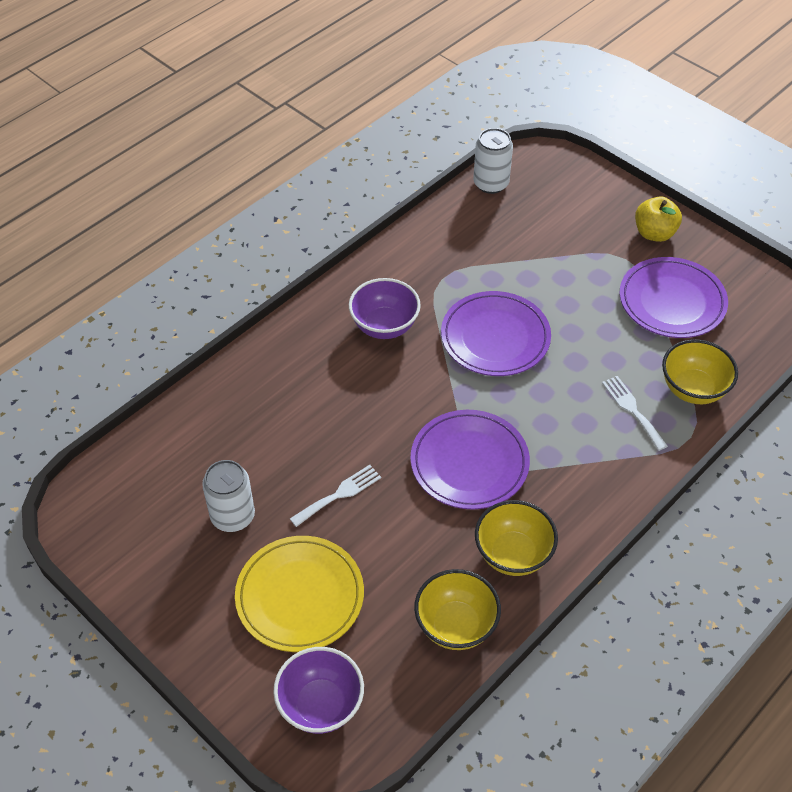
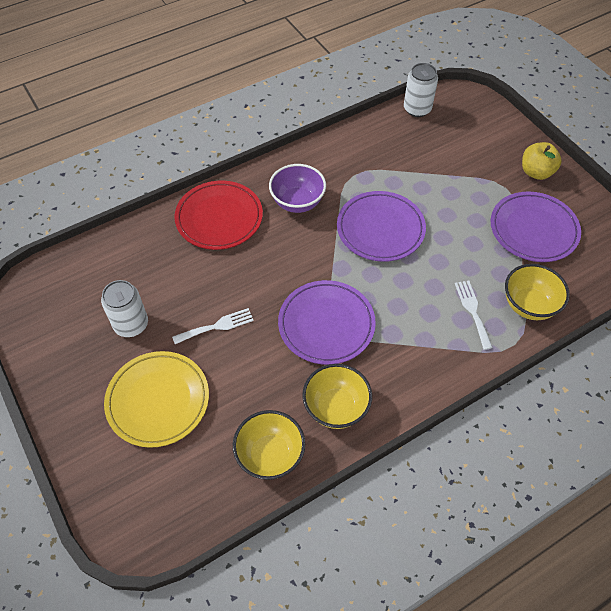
camera: 15 degrees right, 5 degrees up
purple bowl [273,647,364,734] -> none
none -> red plate [174,181,263,250]

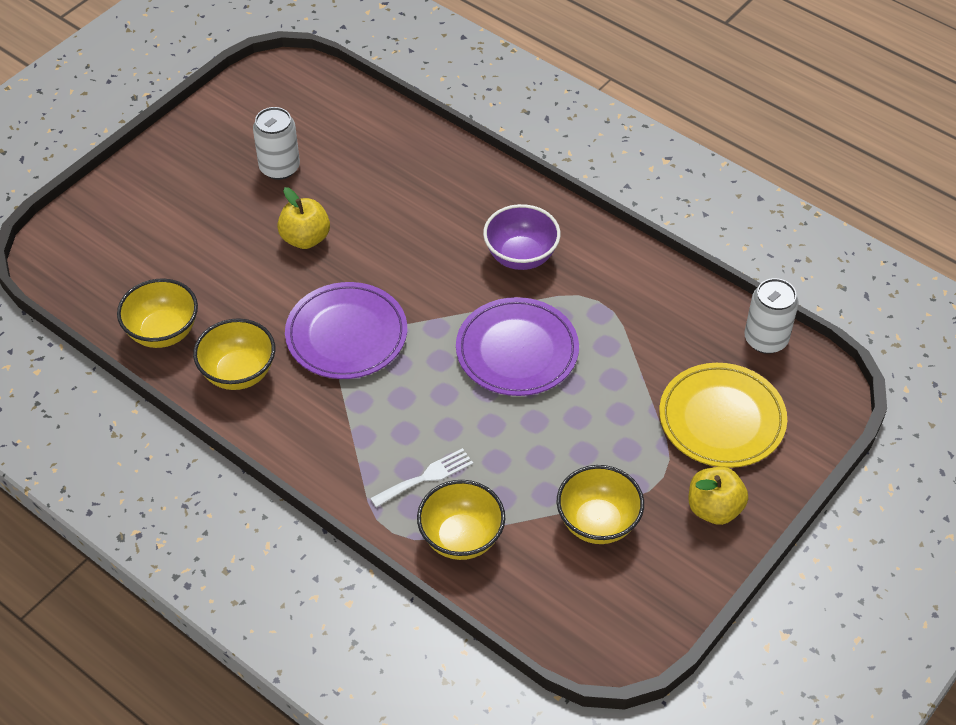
camera: 70 degrees right, 5 degrees down
yellow plate [104,351,209,448] -> yellow plate moved to [659,363,787,468]
white fork [172,308,254,344] -> yellow apple [277,187,330,249]
red plate [174,181,263,250] -> none
purple plate [491,192,581,262] -> yellow bowl [557,465,644,544]

